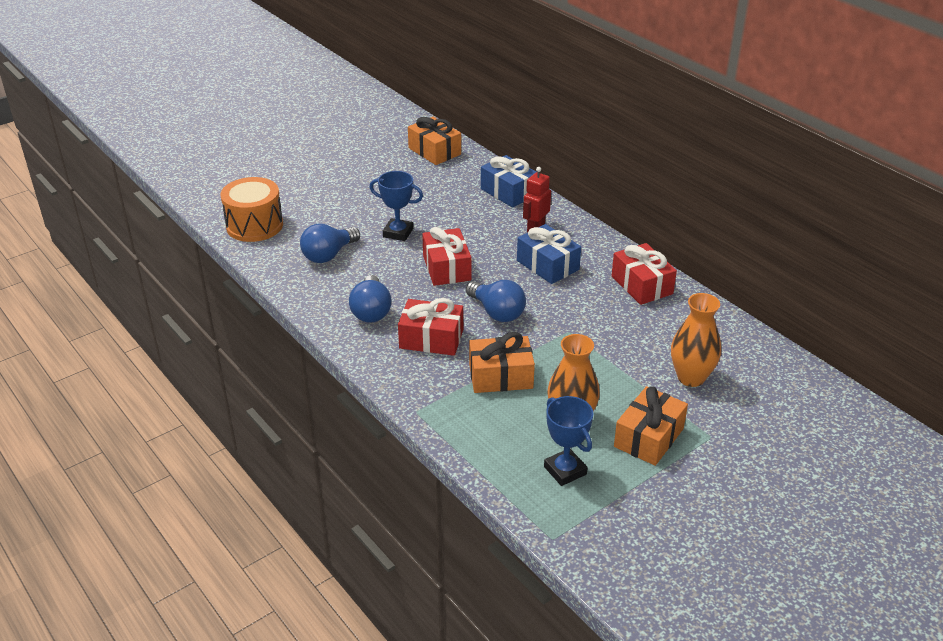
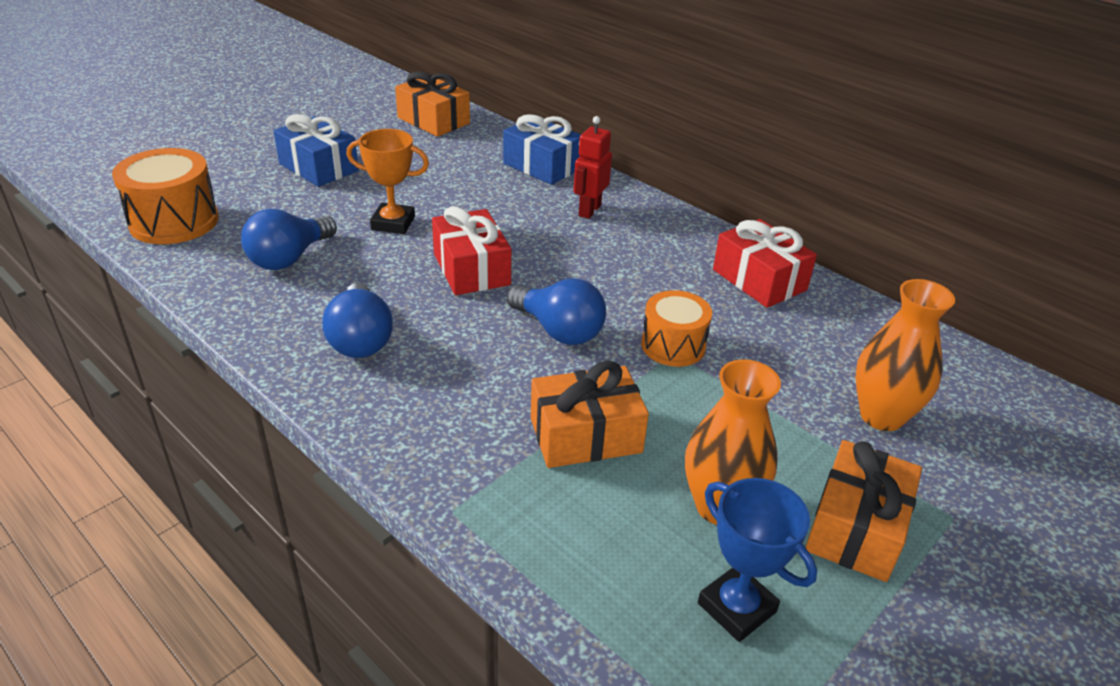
camera: 10 degrees left, 0 degrees up
blue trophy [369,171,423,241] -> orange trophy [346,129,429,234]
red gift [398,298,463,356] -> none
blue gift [517,224,581,284] -> blue gift moved to [273,114,359,187]
none -> orange drum [641,290,712,367]

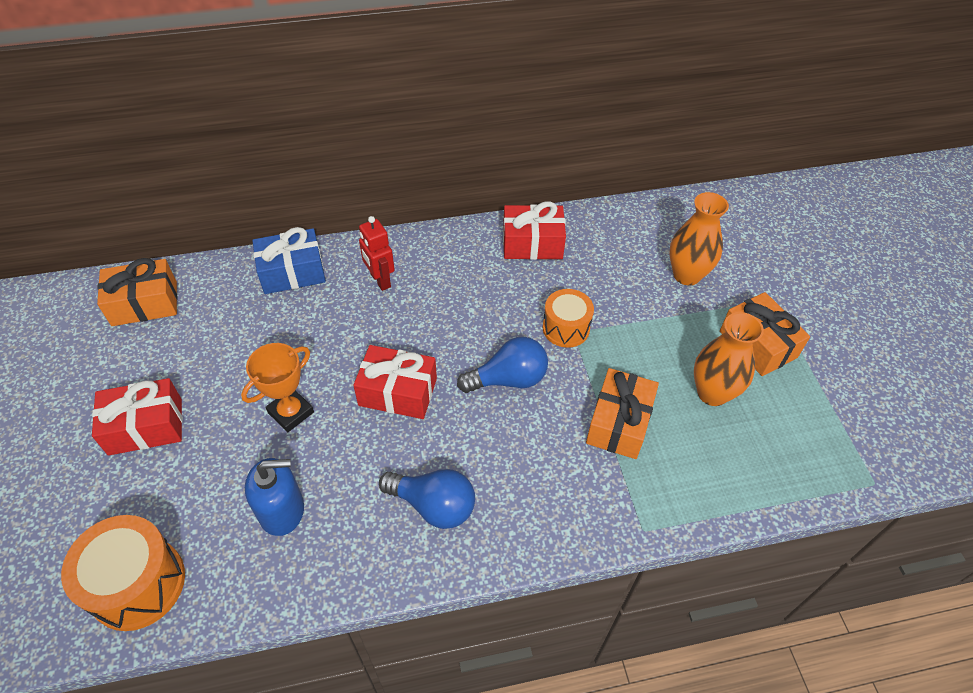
camera: 55 degrees left, 15 degrees up
blue light bulb [241,209,337,270] -> blue soap dispenser [245,458,304,536]
blue gift [273,114,359,187] -> red gift [92,378,182,456]
blue trophy [698,478,817,642] -> none

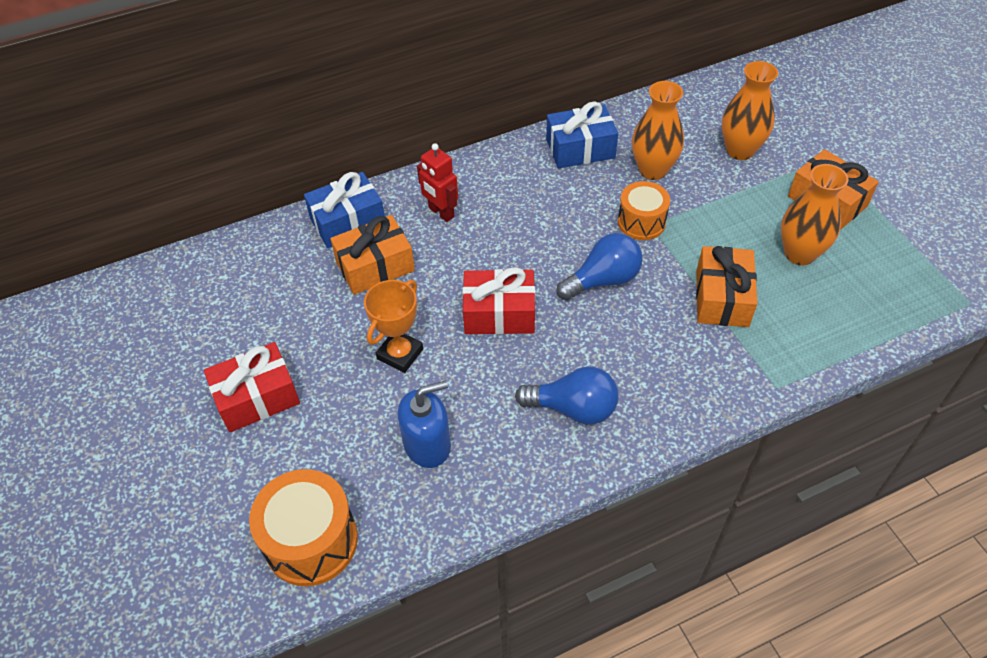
camera: 10 degrees left, 0 degrees up
orange gift [97,258,177,326] -> orange gift moved to [330,215,415,295]
red gift [503,201,566,260] -> blue gift [546,101,618,169]
none -> orange vase [632,81,684,180]

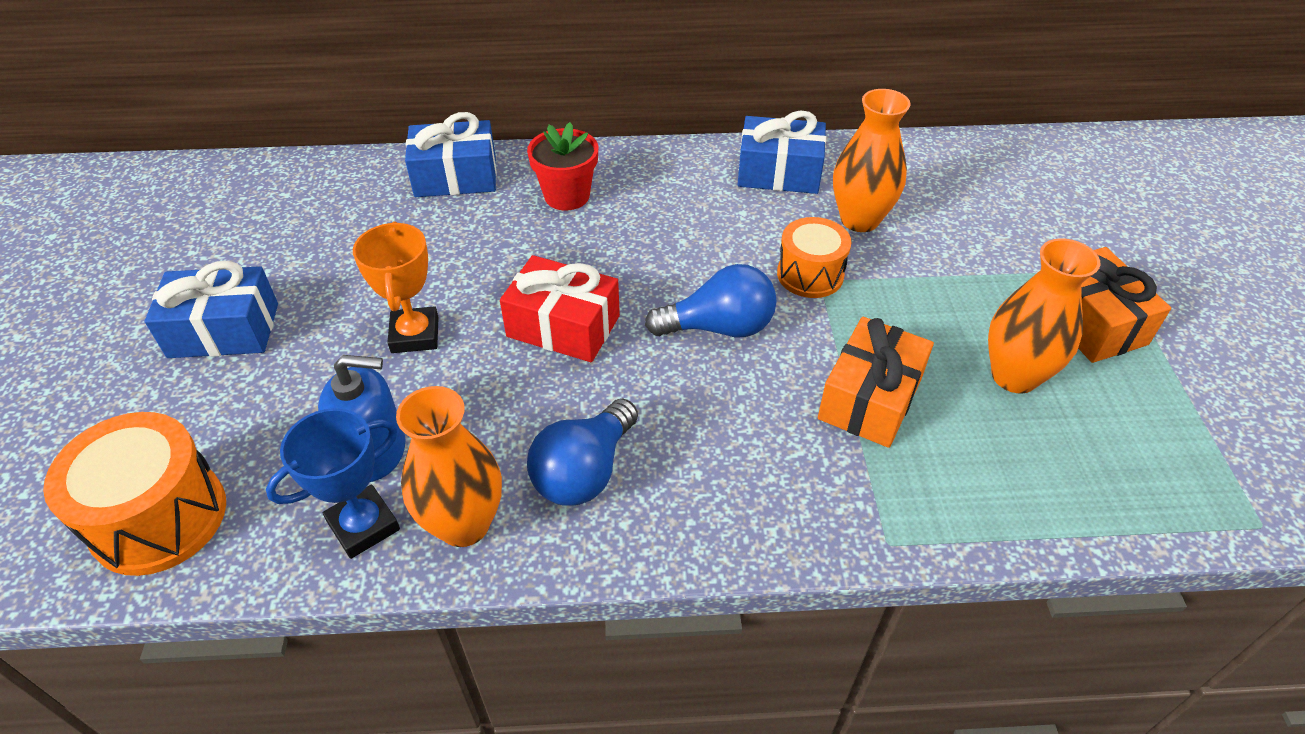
camera: 20 degrees right, 5 degrees down
red gift [204,342,300,432] -> blue gift [145,261,278,358]
orange gift [330,215,415,295] -> none
orange trophy [364,280,423,373] -> orange trophy turned 60 degrees counterclockwise [353,221,439,353]
red robot [417,143,458,222] -> red flower pot [527,122,599,210]
blue light bulb [515,367,619,424] -> blue light bulb turned 90 degrees clockwise [527,399,638,505]
orange vase [722,61,778,160] -> orange vase moved to [396,386,502,547]
none -> blue trophy [266,408,400,559]

